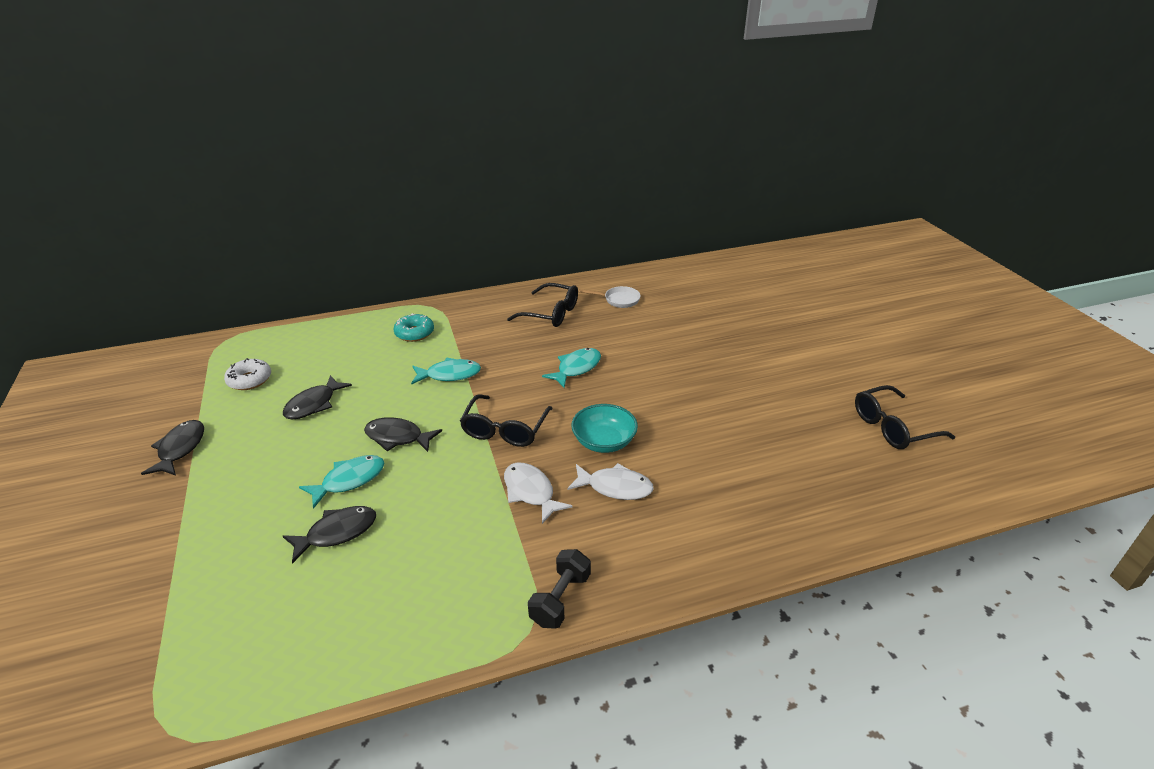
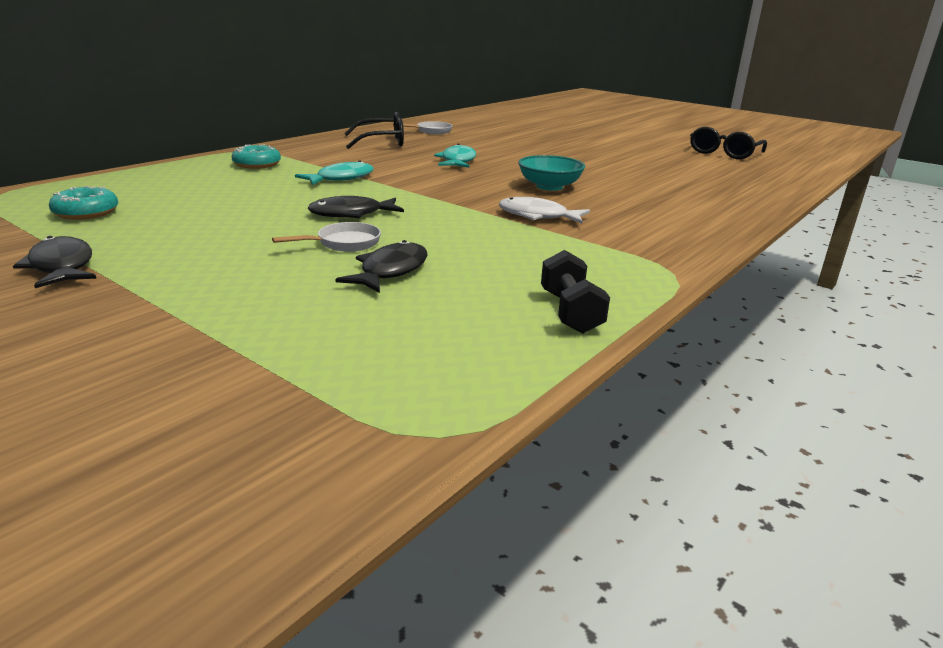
camera: 35 degrees left, 10 degrees down
white donut [224,358,271,390] -> turquoise donut [49,186,118,220]
black fish [283,375,352,419] -> none
turquoise fish [299,455,384,509] -> white pan [272,222,381,252]
black glasses [460,394,553,447] -> none
black dumbbell [528,549,591,629] -> black dumbbell moved to [541,250,610,334]
white fish [568,463,654,500] -> none

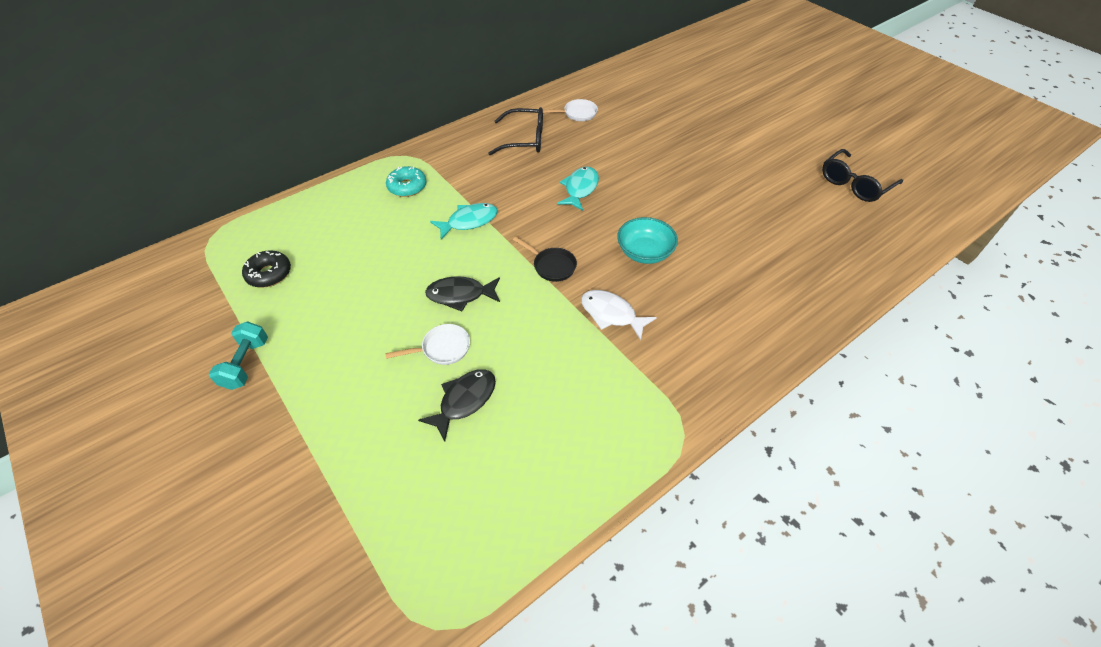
camera: 15 degrees right, 25 degrees up
black fish [13,236,97,288] -> turquoise dumbbell [209,321,268,390]
turquoise donut [49,186,118,220] -> black donut [242,251,291,288]
black dumbbell [541,250,610,334] -> none
none -> black pan [513,237,577,282]

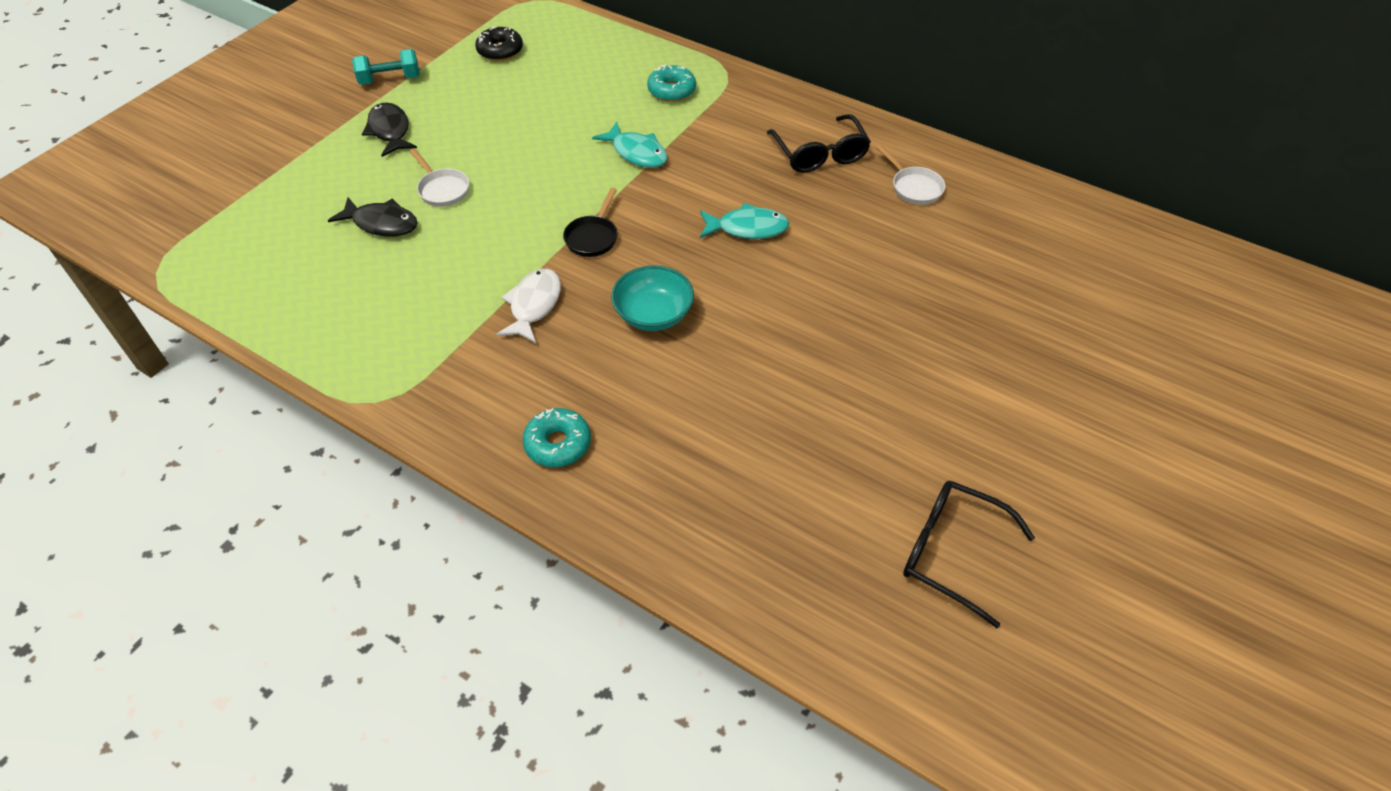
camera: 70 degrees right, 0 degrees up
black fish [425,276,500,312] -> black fish moved to [362,102,417,157]
none -> turquoise donut [523,408,591,467]

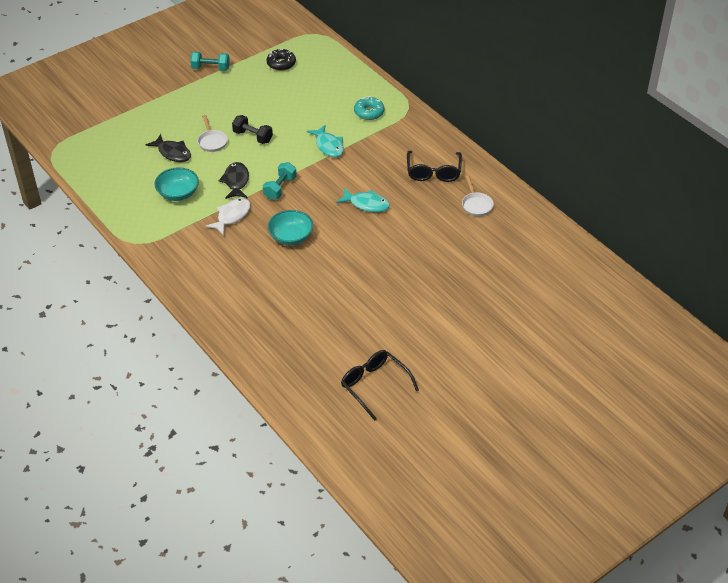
camera: 20 degrees right, 5 degrees down
black fish [362,102,417,157] -> black fish moved to [219,162,249,199]
turquoise donut [523,408,591,467] -> none
black pan [563,188,618,257] -> turquoise dumbbell [263,162,297,200]
none -> turquoise bowl [154,167,199,201]
none -> black dumbbell [232,115,273,144]

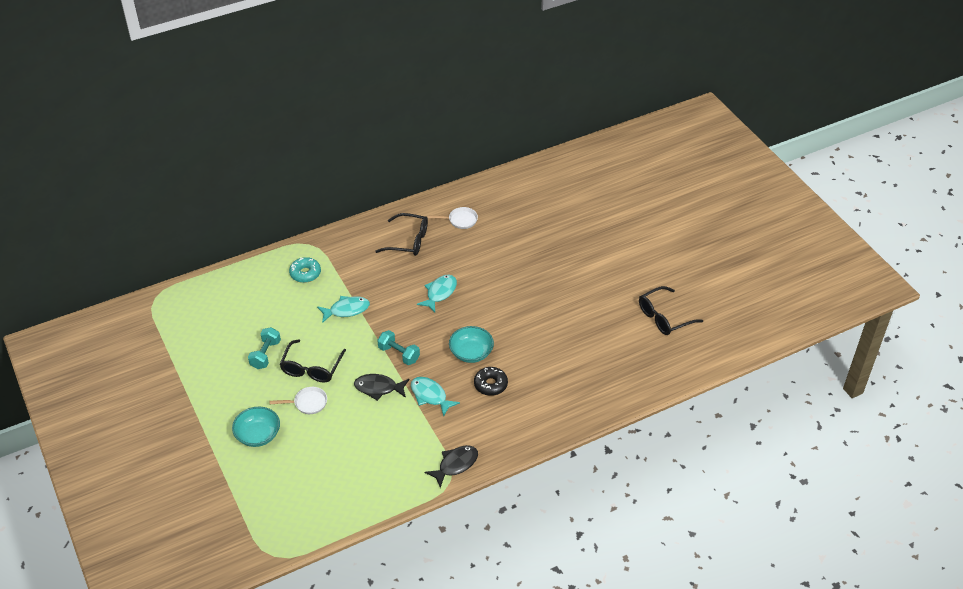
camera: 80 degrees left, 0 degrees up
black fish [146,134,191,162] -> black fish moved to [425,445,478,488]
turquoise bowl [154,167,199,201] -> turquoise bowl moved to [232,407,280,447]
turquoise dumbbell [190,52,230,71] -> turquoise dumbbell moved to [248,327,281,369]
white fish [206,198,251,236] -> turquoise fish [411,377,460,417]
black dumbbell [232,115,273,144] -> black glasses [280,339,346,383]
black donut [267,48,296,71] -> black donut moved to [474,367,508,396]

